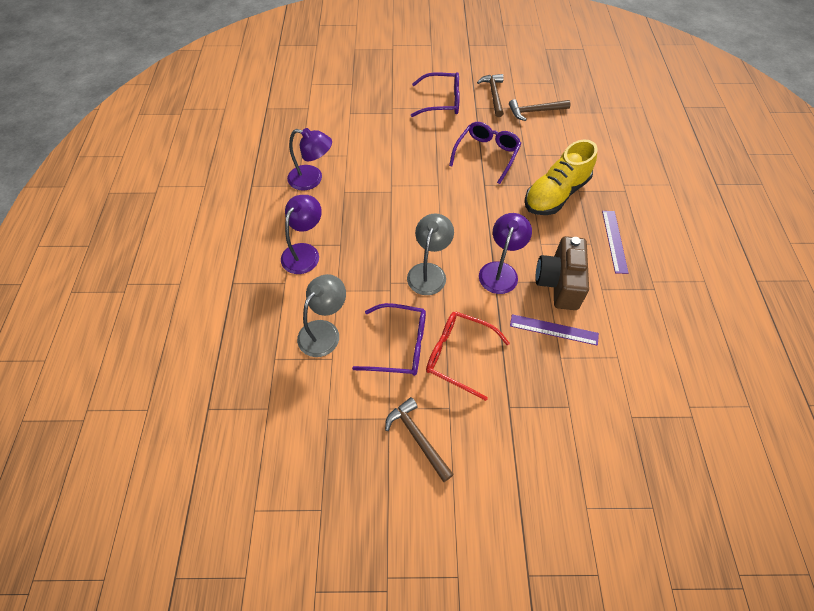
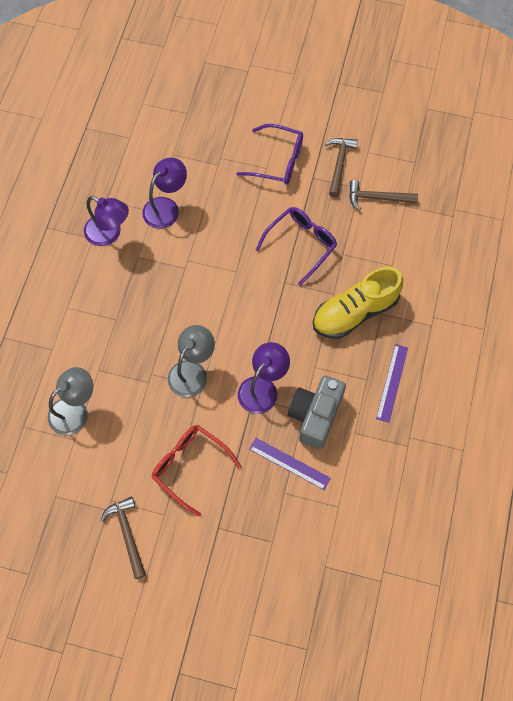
camera: 15 degrees right, 10 degrees up
purple lamp [281,195,322,274] -> purple lamp moved to [142,157,187,229]
purple glasses [352,303,426,376] -> none
brown camera [535,236,589,310] -> grey camera [288,376,346,449]

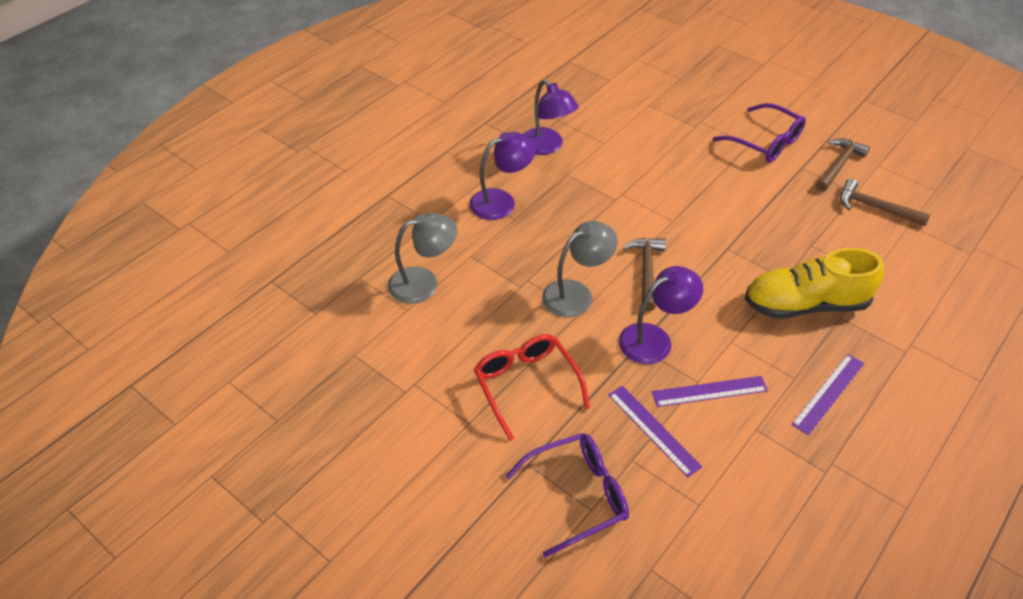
camera: 25 degrees right, 20 degrees down
brown hammer [101,497,146,579] -> brown hammer moved to [623,238,666,311]
purple lamp [142,157,187,229] -> purple lamp moved to [469,132,536,220]
purple glasses [256,207,337,286] -> purple glasses moved to [506,433,629,558]
grey camera [288,376,346,449] -> purple ruler [652,376,768,407]

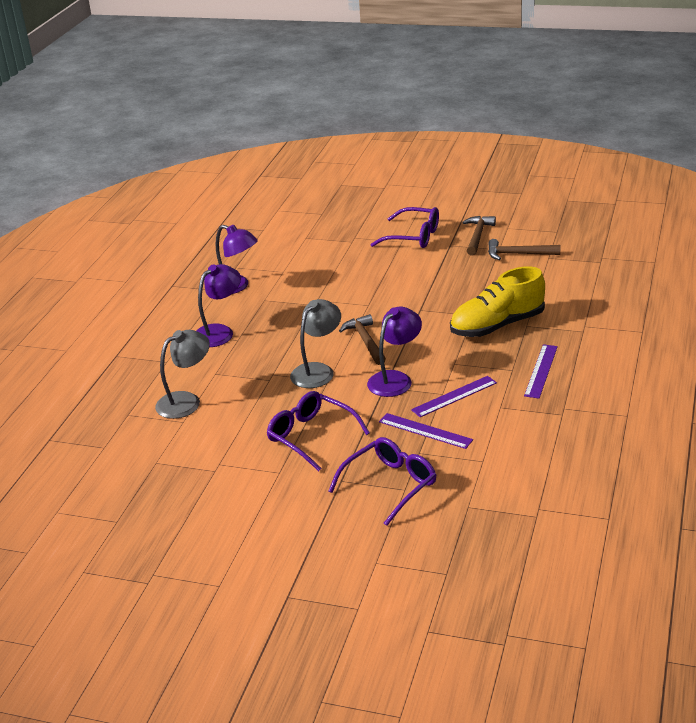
camera: 20 degrees left, 15 degrees down
red glasses [474,334,590,441] -> purple glasses [267,391,370,471]

